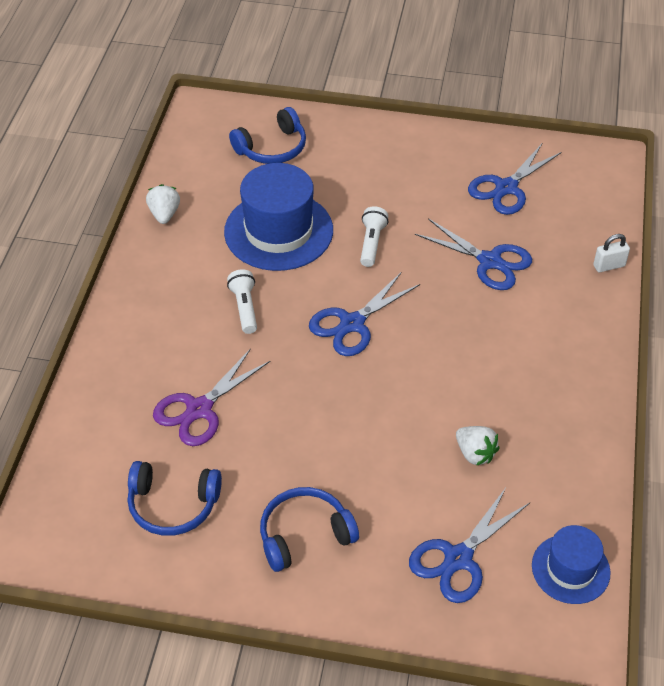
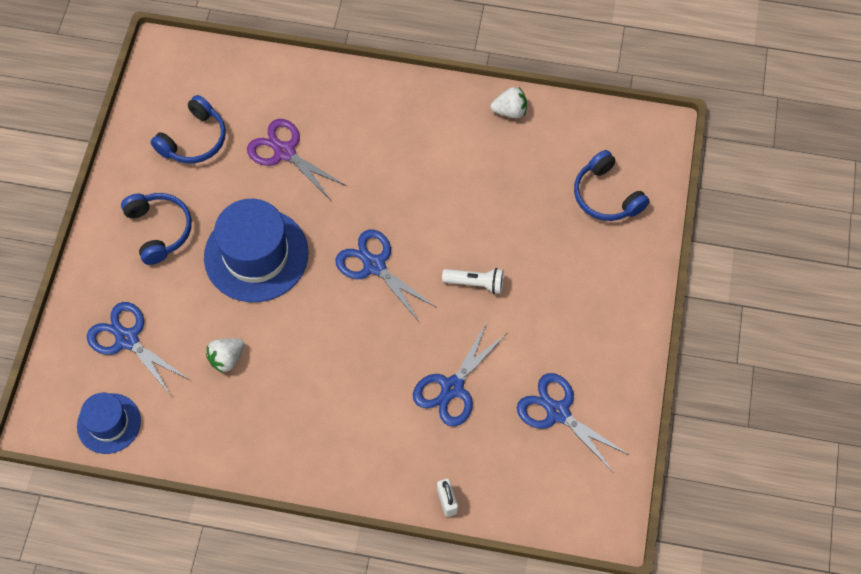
camera: 90 degrees right, 15 degrees up
blue headphones [128,461,222,536] -> blue headphones turned 150 degrees counterclockwise [151,95,226,163]
blue hat [224,163,333,271] -> blue hat moved to [204,199,309,302]
white flashlight [227,269,257,334] -> none

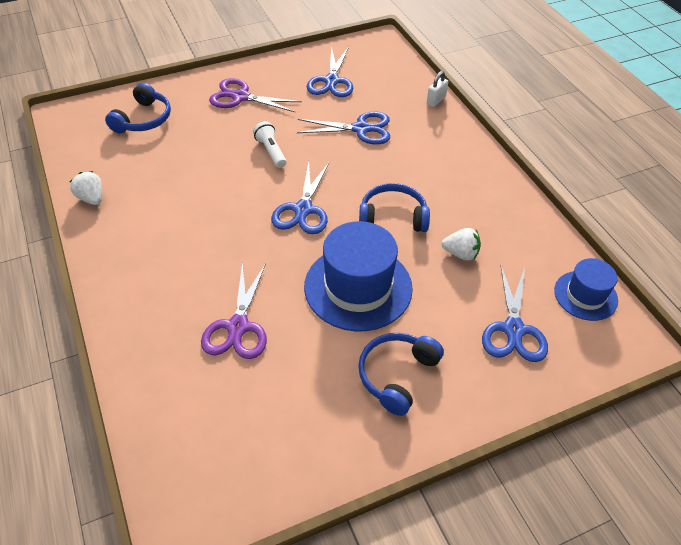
camera: 125 degrees left, 15 degrees down
blue headphones [151,95,226,163] -> blue headphones moved to [359,183,430,232]
none -> purple scissors [209,78,302,113]

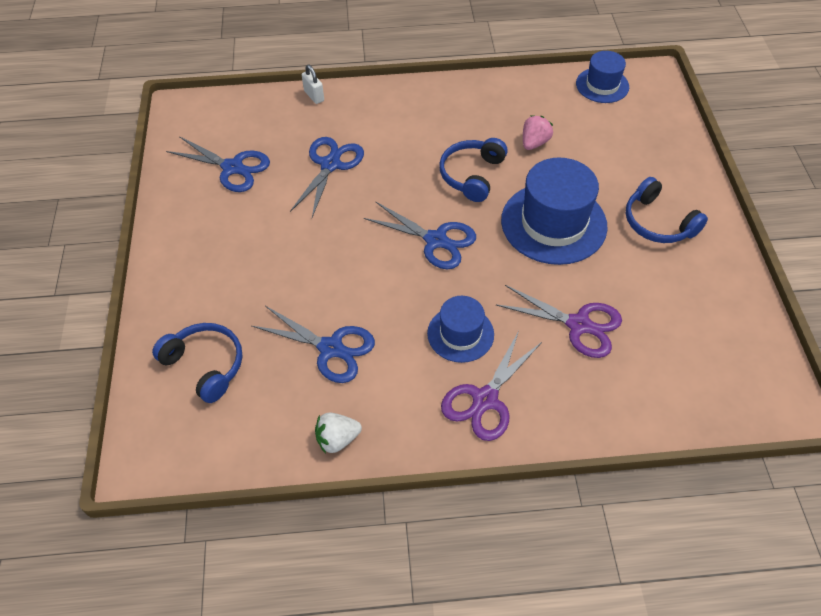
camera: 70 degrees left, 5 degrees up
purple scissors [209,78,302,113] -> purple scissors moved to [441,331,542,441]
white flashlight [253,121,287,168] -> none
white strawberry [442,228,481,261] -> pink strawberry [523,115,553,150]
blue scissors [482,266,548,362] -> blue scissors moved to [252,306,375,383]
none -> blue hat [427,296,494,363]

